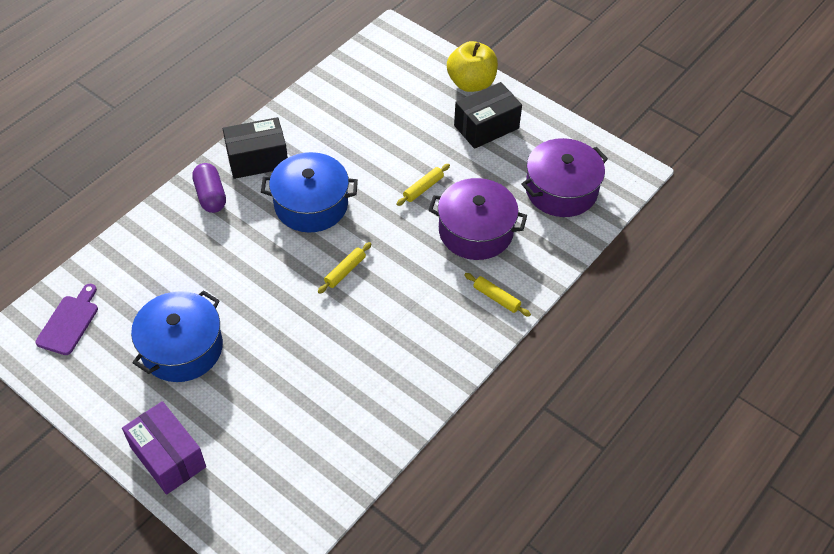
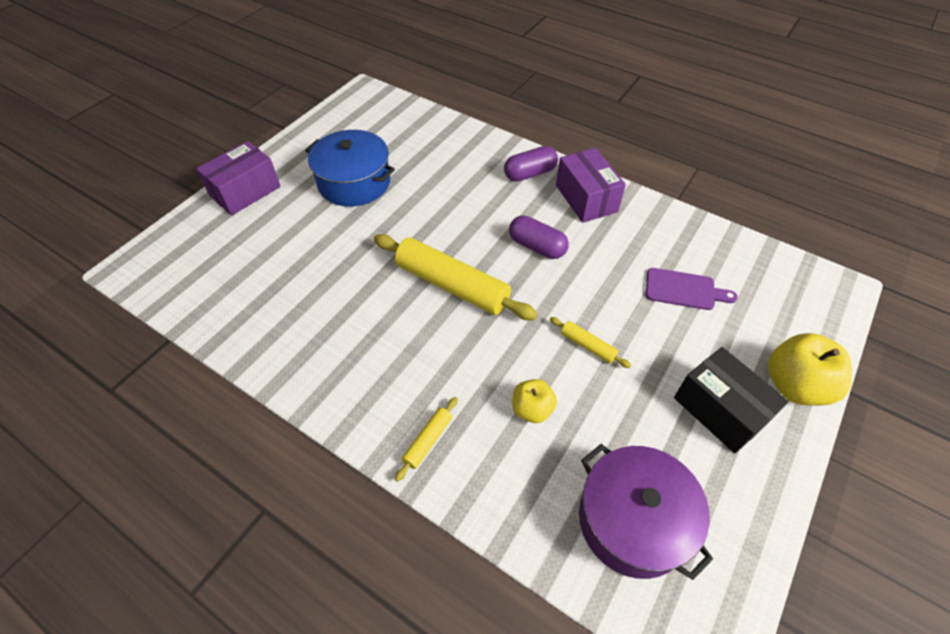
camera: 85 degrees right, 0 degrees up
purple cutting board [35,284,98,355] -> purple cutting board moved to [646,268,738,310]
black box [223,117,288,179] -> purple box [556,148,626,223]
blue pot [261,152,358,233] -> purple capsule [509,215,569,259]
yellow rolling pin [318,242,371,294] -> yellow rolling pin [374,234,538,320], size x2.20
purple pot [429,178,527,260] -> yellow apple [512,379,557,423]

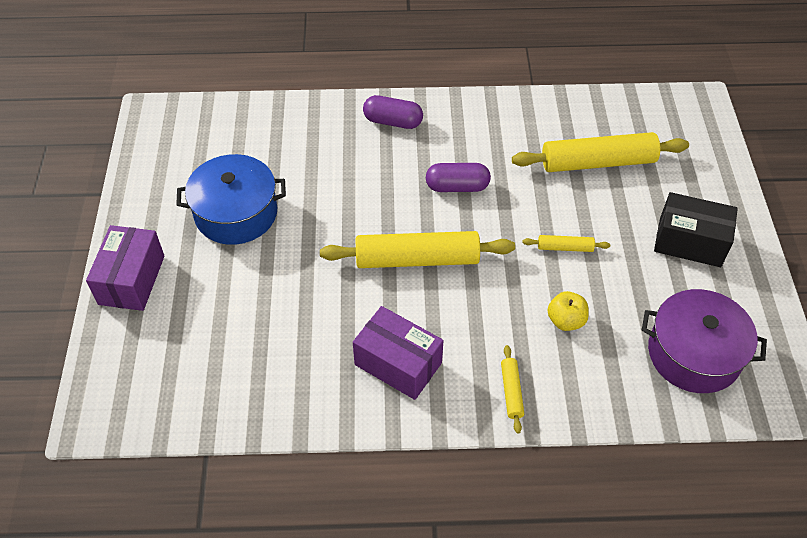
camera: 35 degrees left, 0 degrees up
purple capsule [504,146,558,182] -> purple capsule turned 75 degrees clockwise [363,95,423,129]
purple box [556,148,626,223] -> purple box moved to [353,306,444,400]
purple cutting board [646,268,738,310] -> yellow rolling pin [512,132,689,172]
yellow apple [768,333,852,406] -> none

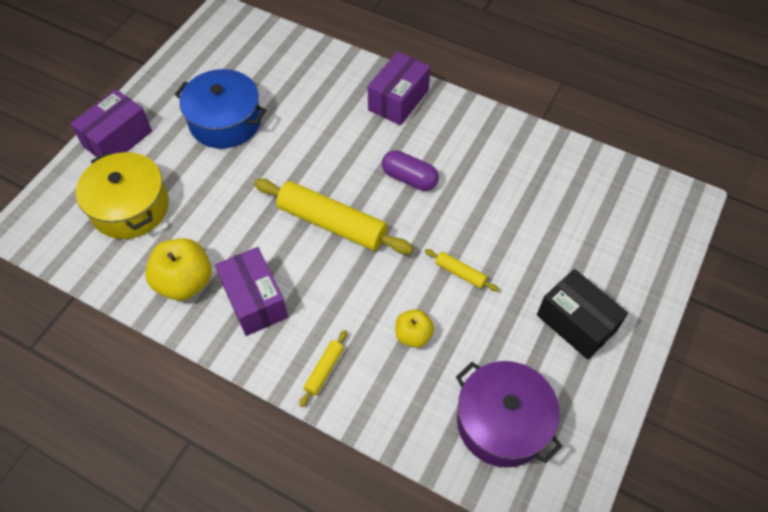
camera: 30 degrees right, 5 degrees up
purple capsule [363,95,423,129] -> purple box [367,51,430,125]
yellow rolling pin [512,132,689,172] -> none
none -> yellow pot [76,152,169,239]
none -> yellow apple [145,238,212,301]

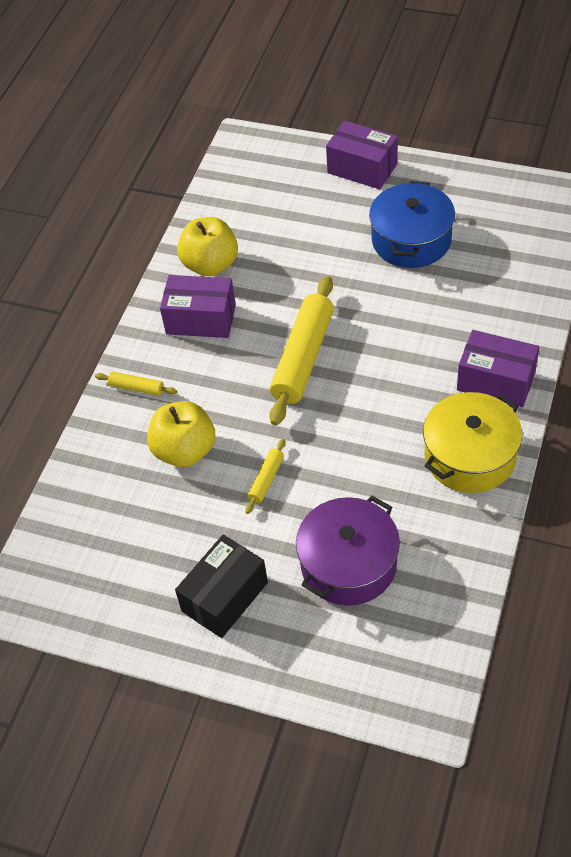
camera: 85 degrees right, 5 degrees down
yellow pot [76,152,169,239] -> yellow pot moved to [423,392,522,493]
purple box [215,247,288,336] -> purple box turned 45 degrees clockwise [160,275,236,338]
purple capsule [382,150,439,191] -> none
yellow apple [395,309,434,348] -> yellow apple [147,401,215,467], size x1.69
purple pot [456,361,562,468] -> purple pot moved to [296,496,400,606]

